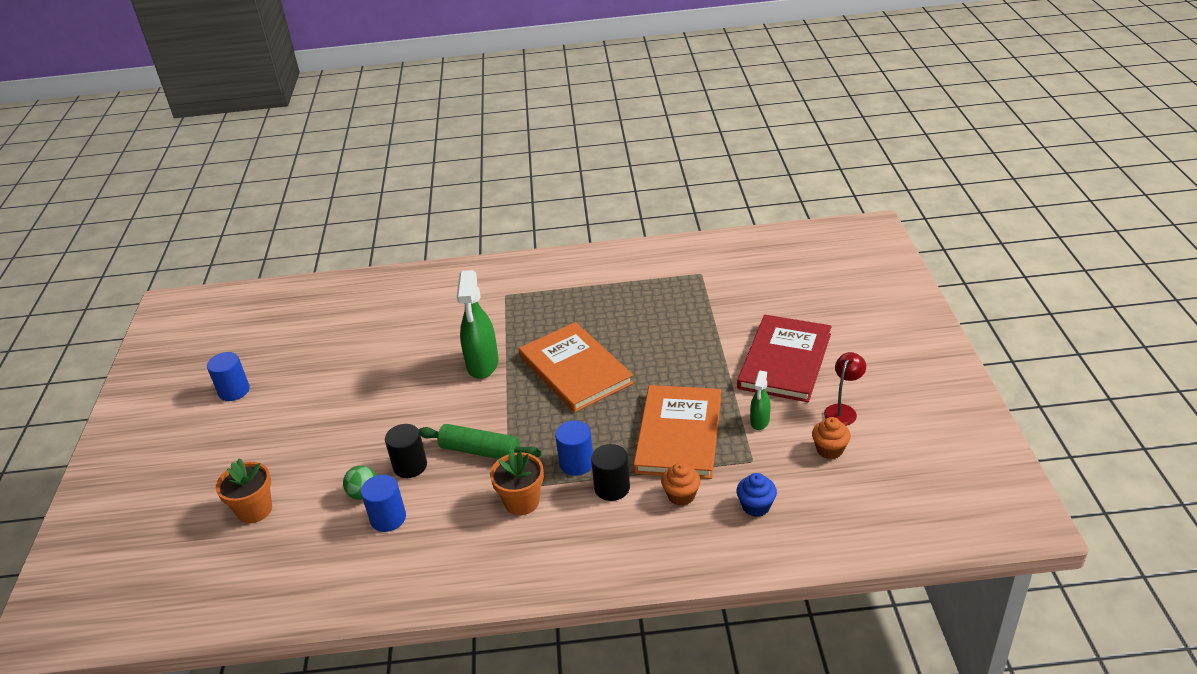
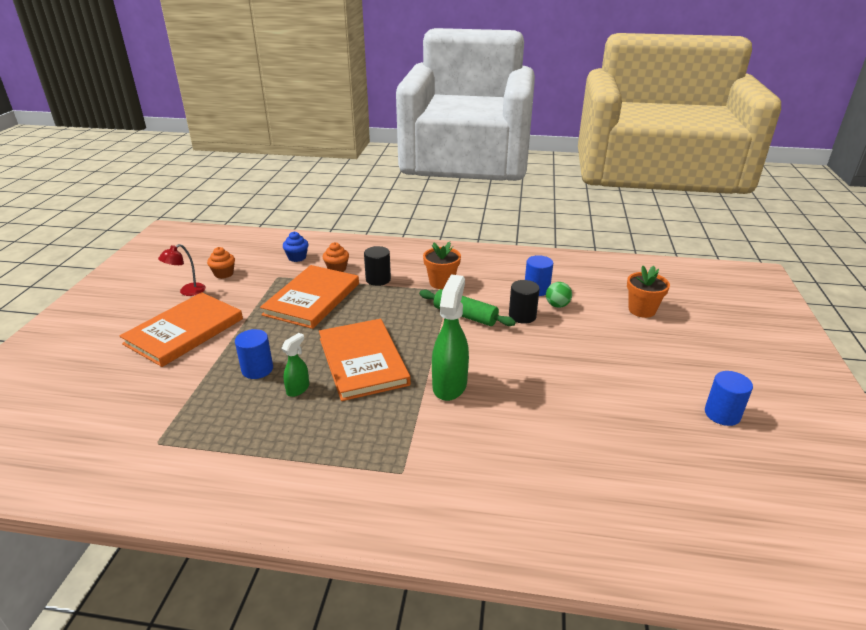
camera: 170 degrees left, 5 degrees down
blue cylinder [555,420,593,476] -> blue cylinder moved to [235,329,273,379]
red book [737,315,832,402] -> orange book [120,292,243,367]
green spray bottle [750,371,771,430] -> green spray bottle moved to [281,333,309,397]

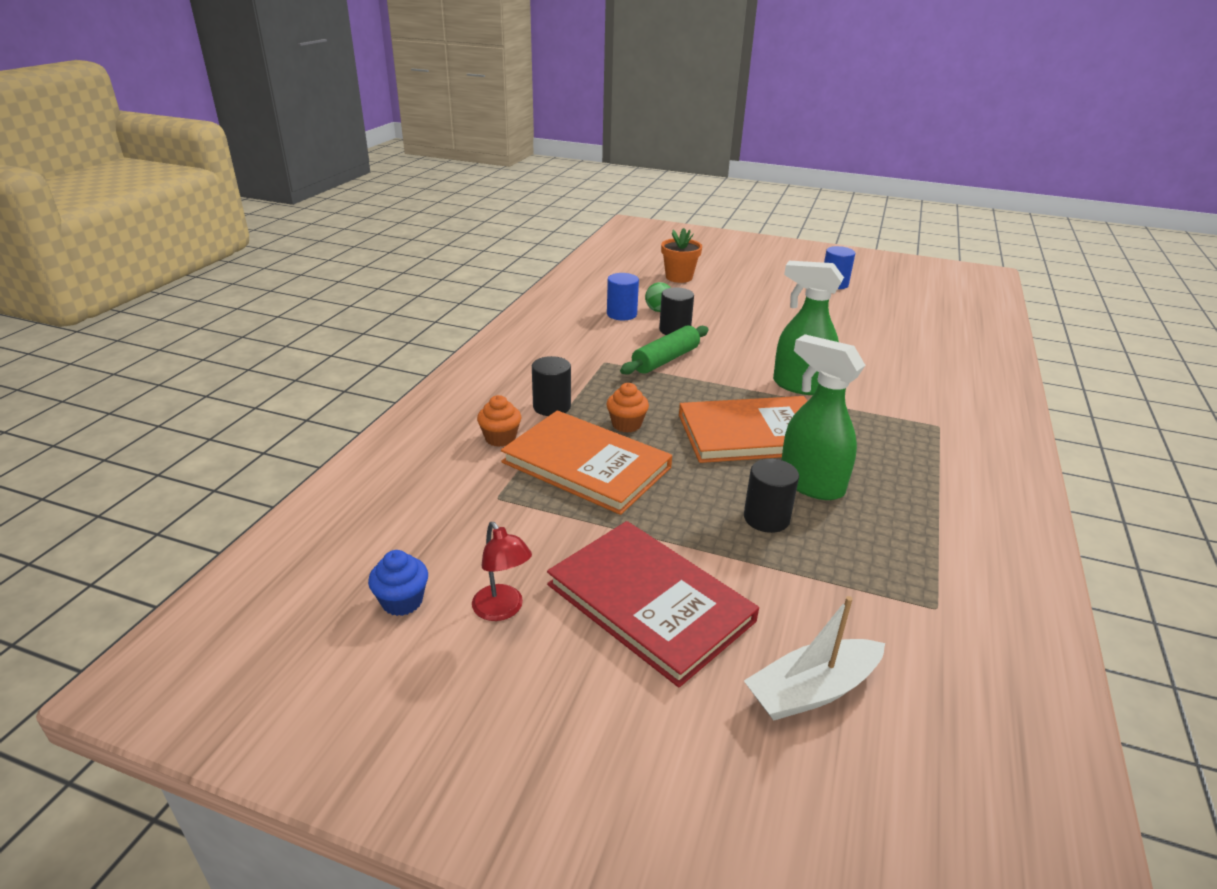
camera: 80 degrees left, 0 degrees up
orange book [120,292,243,367] -> red book [547,521,759,687]
orange cupcake [207,247,235,279] -> orange cupcake moved to [607,383,649,433]
blue cylinder [235,329,273,379] -> black cylinder [744,459,799,533]
green spray bottle [281,333,309,397] -> green spray bottle [782,334,865,500], size x1.90
blue cupcake [283,232,308,262] -> blue cupcake moved to [368,550,428,616]
orange flower pot [423,241,461,289] -> none
none -> white boat [744,596,885,721]

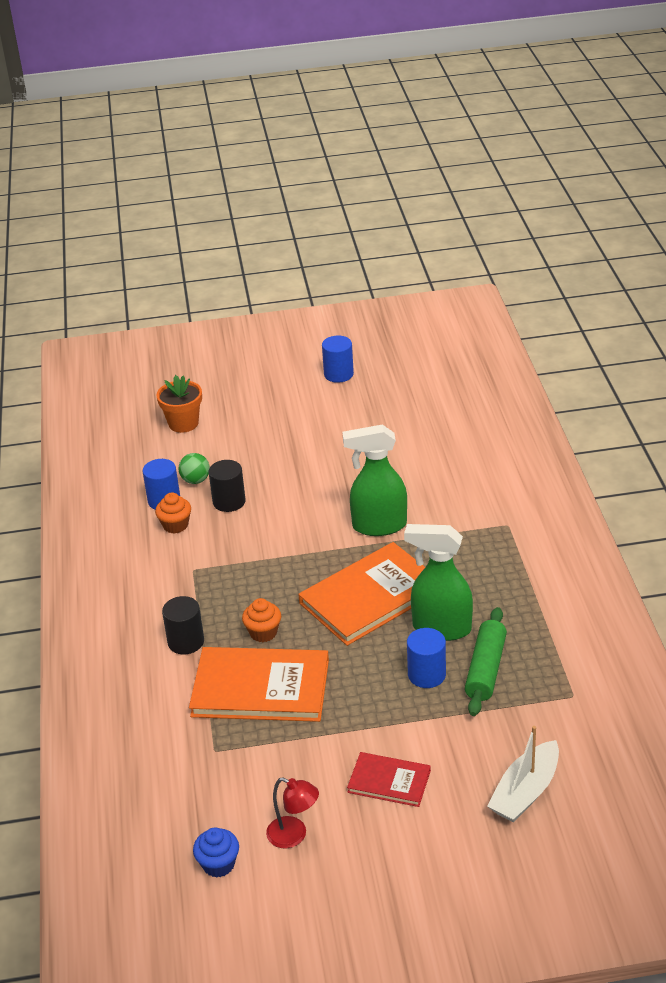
camera: 25 degrees left, 5 degrees up
orange cupcake [477,395,521,447] -> orange cupcake moved to [155,493,191,534]
red book [547,521,759,687] -> red book [347,752,431,807], size x0.53
green rolling pin [620,325,709,375] -> green rolling pin moved to [465,607,507,716]
black cylinder [744,459,799,533] -> blue cylinder [407,628,446,688]

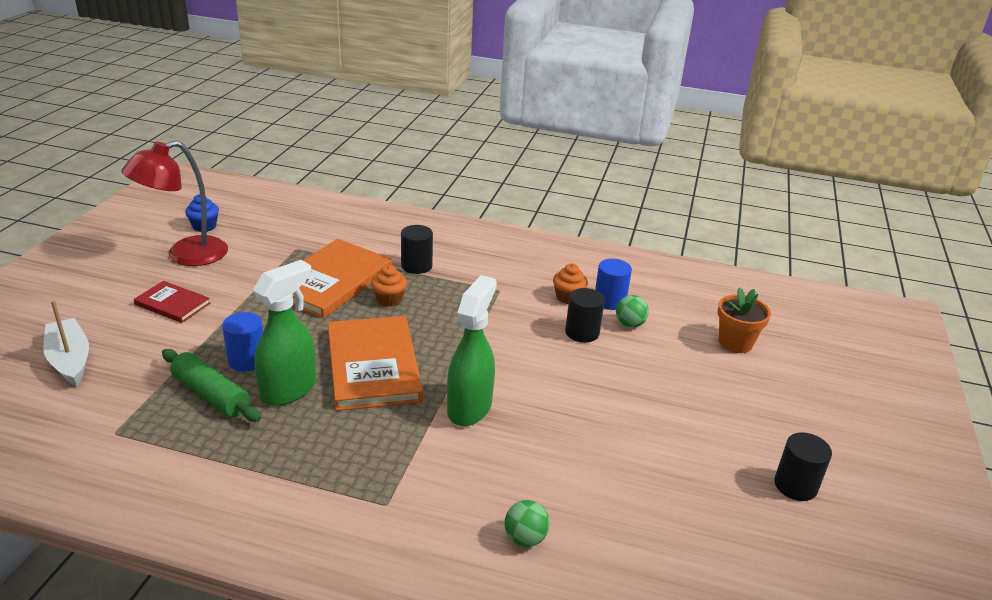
camera: 110 degrees right, 5 degrees down
red lamp [266,777,319,848] -> red lamp [121,141,228,266], size x1.92
blue cylinder [322,336,354,383] -> black cylinder [774,432,832,501]
red book [347,752,431,807] -> red book turned 75 degrees clockwise [134,281,210,323]
none -> green ball [504,500,550,547]

